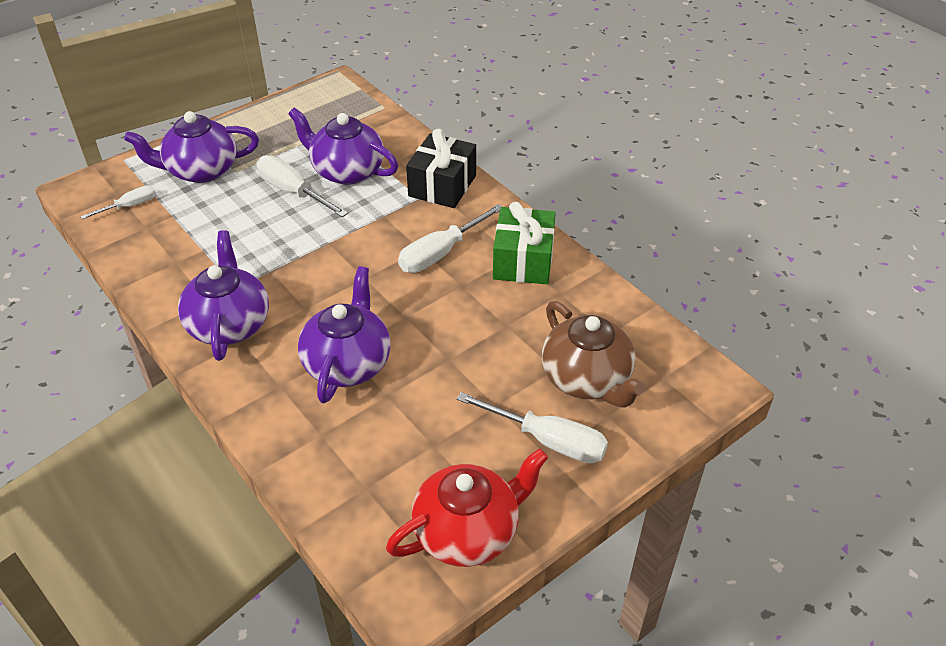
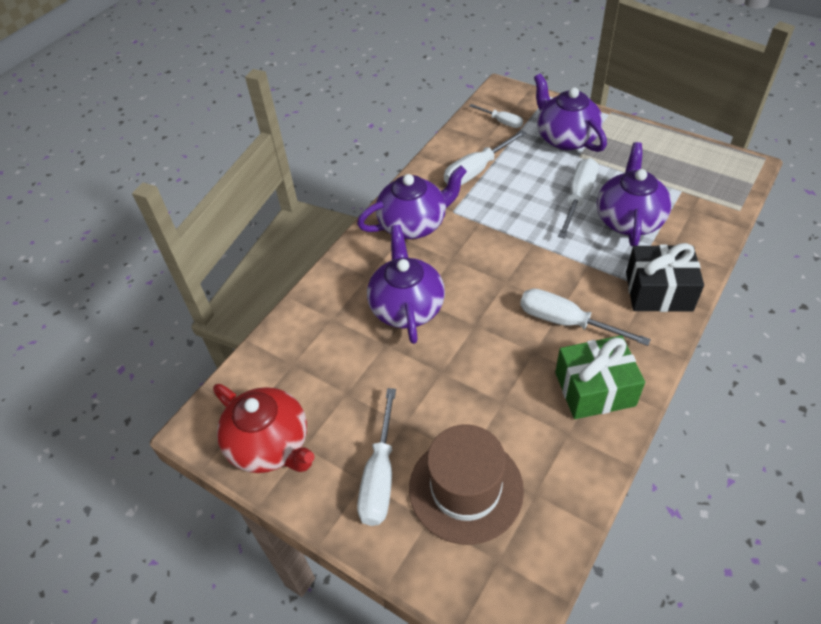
camera: 75 degrees right, 5 degrees up
purple teapot [298,266,391,403] -> purple teapot turned 90 degrees counterclockwise [367,225,445,344]
brown teapot [542,301,645,408] -> brown hat [409,425,524,545]
none -> white screwdriver [444,130,526,185]

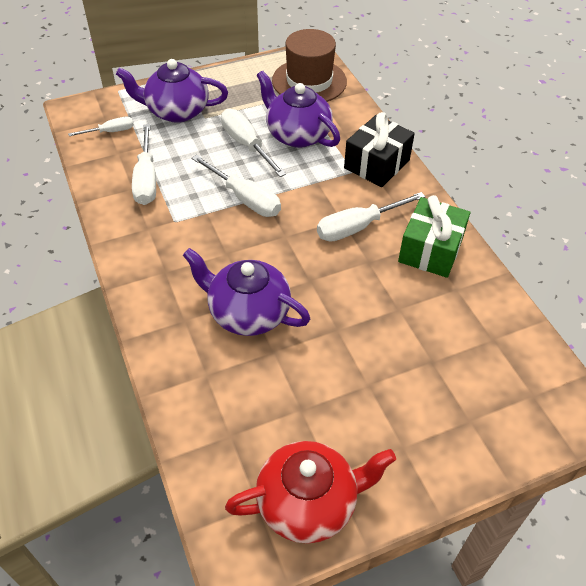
camera: 60 degrees left, 0 degrees up
purple teapot [357,166,467,239] -> none
white screwdriver [357,388,396,526] -> white screwdriver moved to [191,154,281,217]
brown hat [409,425,524,545] -> brown hat moved to [272,29,347,102]

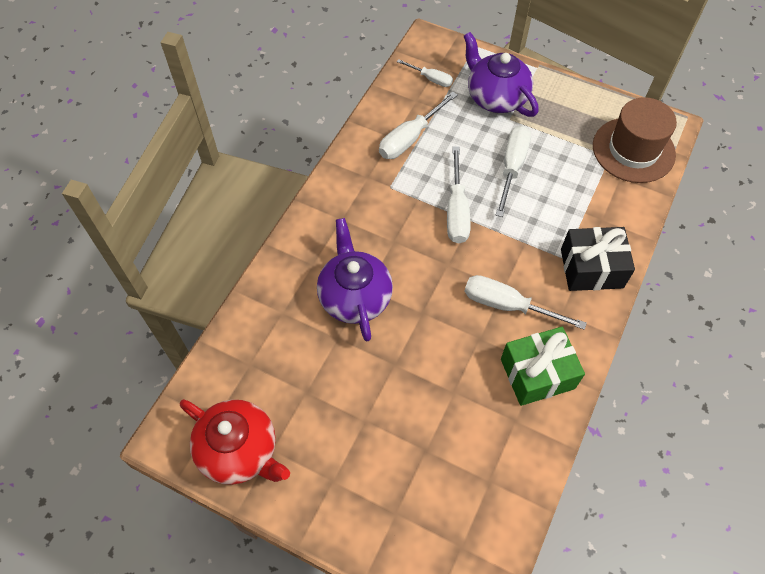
camera: 50 degrees right, 10 degrees up
purple teapot [257,71,340,148] -> none

